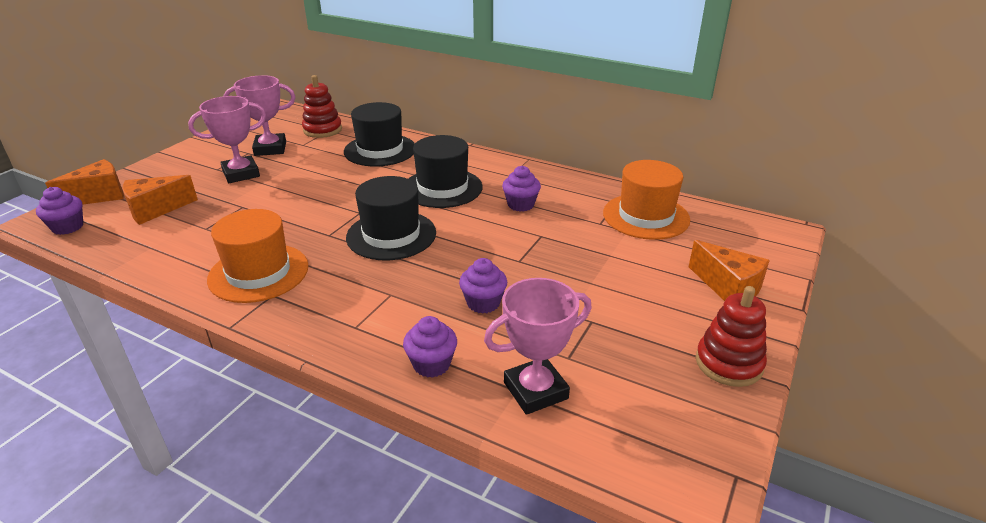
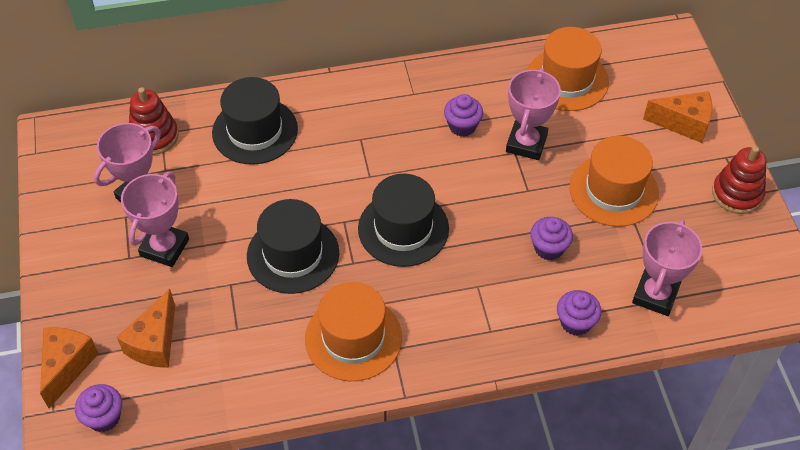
camera: 40 degrees left, 20 degrees up
black hat [409,135,483,208] -> black hat moved to [247,199,339,294]
none -> pink trophy [506,68,561,160]
none -> orange hat [569,136,659,227]

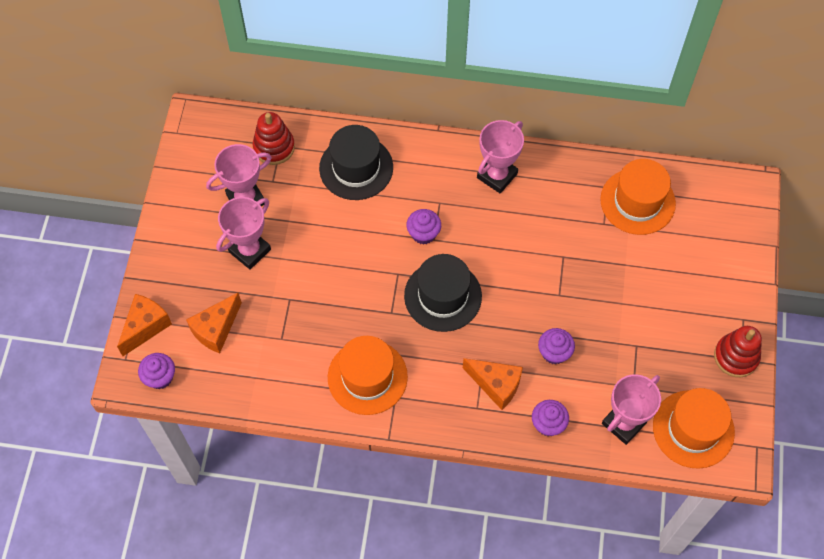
camera: 20 degrees right, 10 degrees up
black hat [247,199,339,294] -> none
purple cupcake [444,94,483,137] -> purple cupcake moved to [406,209,441,245]
pink trophy [506,68,561,160] -> pink trophy moved to [477,120,524,194]
orange hat [569,136,659,227] -> orange hat moved to [653,388,735,469]
orange cheese [643,91,712,143] -> orange cheese moved to [463,358,523,410]

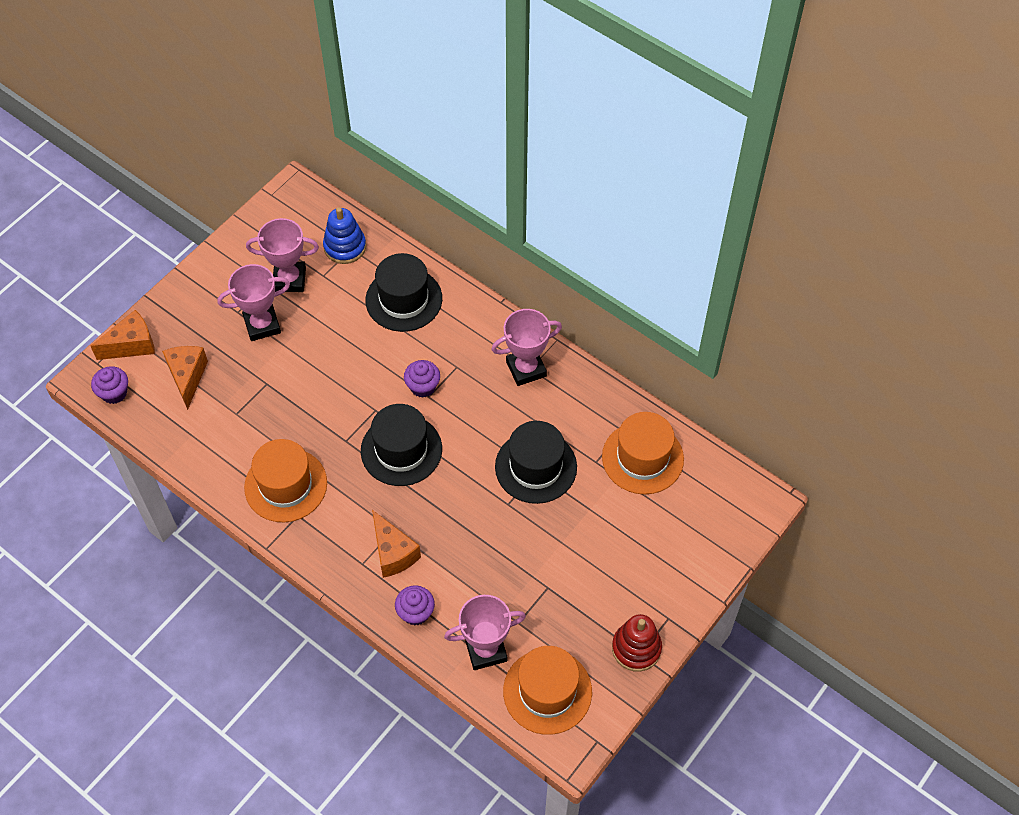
camera: 30 degrees right, 5 degrees down
orange cheese [186,293,242,353] -> orange cheese turned 105 degrees clockwise [162,346,208,410]
red stacking toy [253,112,295,165] -> blue stacking toy [323,207,366,264]
purple cupcake [538,328,575,365] -> none
none -> black hat [495,421,577,504]

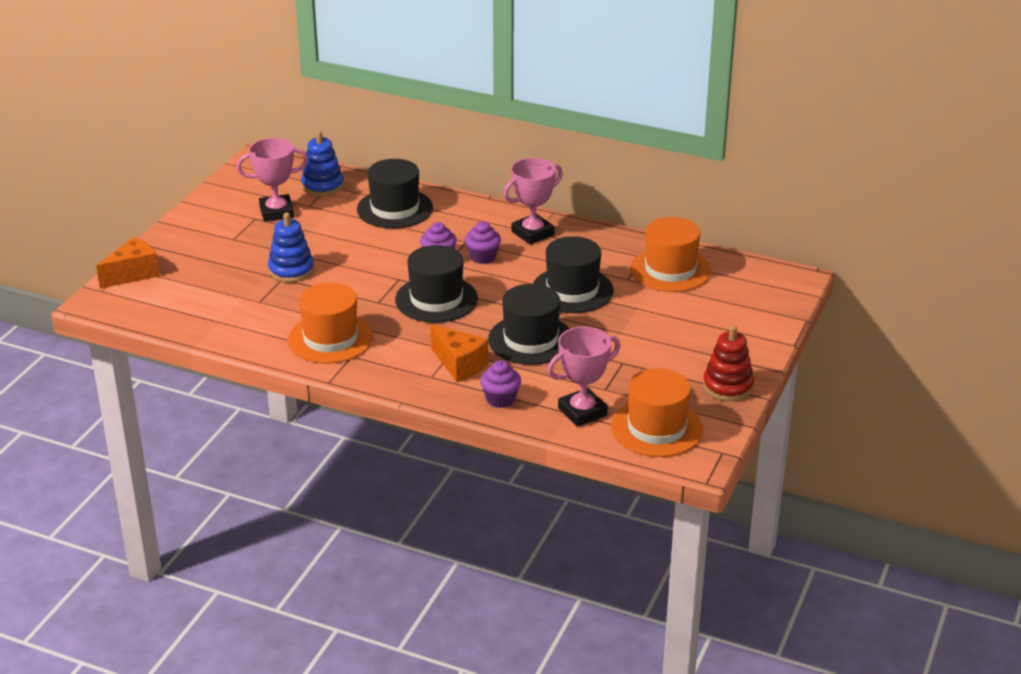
camera: 15 degrees left, 25 degrees down
purple cupcake [91,366,128,404] -> purple cupcake moved to [465,221,501,264]
orange cheese [162,346,208,410] -> none
pink trophy [217,264,290,341] -> none
none -> blue stacking toy [268,212,314,282]
none -> black hat [488,284,569,365]

